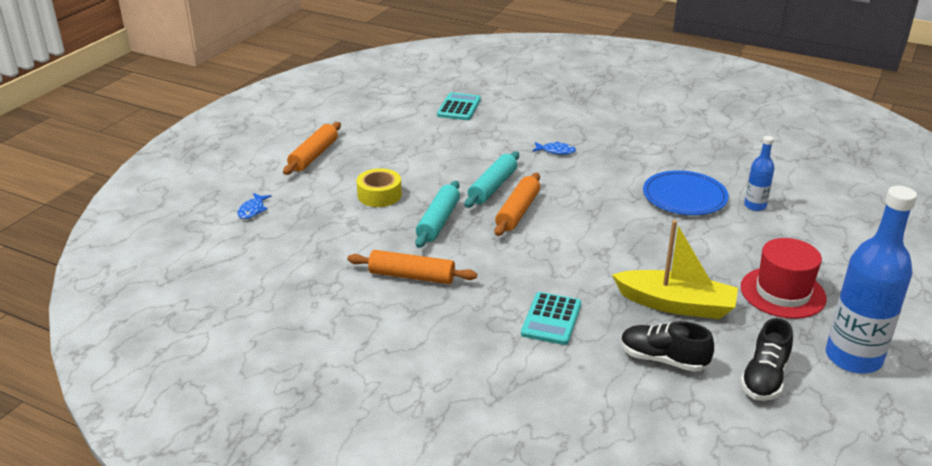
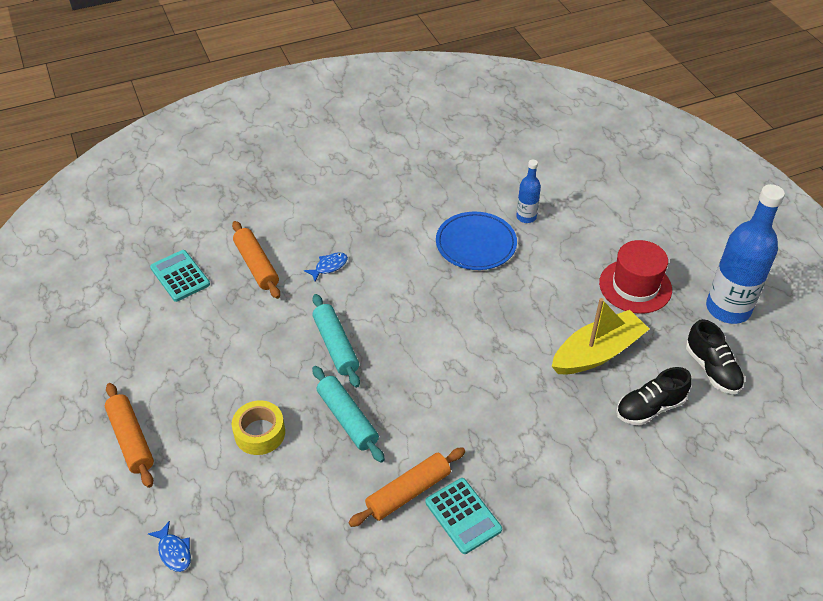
camera: 50 degrees left, 15 degrees up
orange rolling pin [495,173,540,236] -> orange rolling pin moved to [232,221,280,299]
turquoise calculator [521,292,581,345] -> turquoise calculator moved to [425,478,502,554]

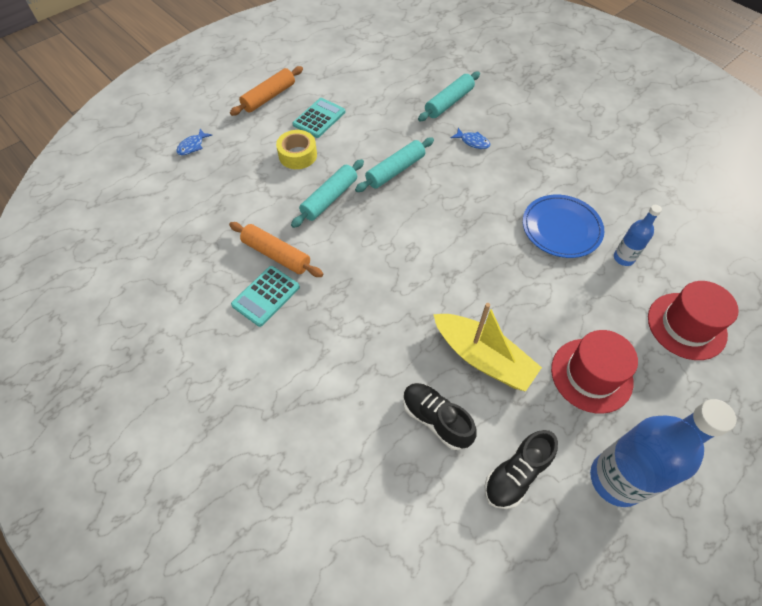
camera: 70 degrees right, 10 degrees up
turquoise calculator [150,250,210,302] -> turquoise calculator moved to [293,98,345,138]
orange rolling pin [232,221,280,299] -> turquoise rolling pin [418,72,480,121]
none -> red hat [648,281,739,360]

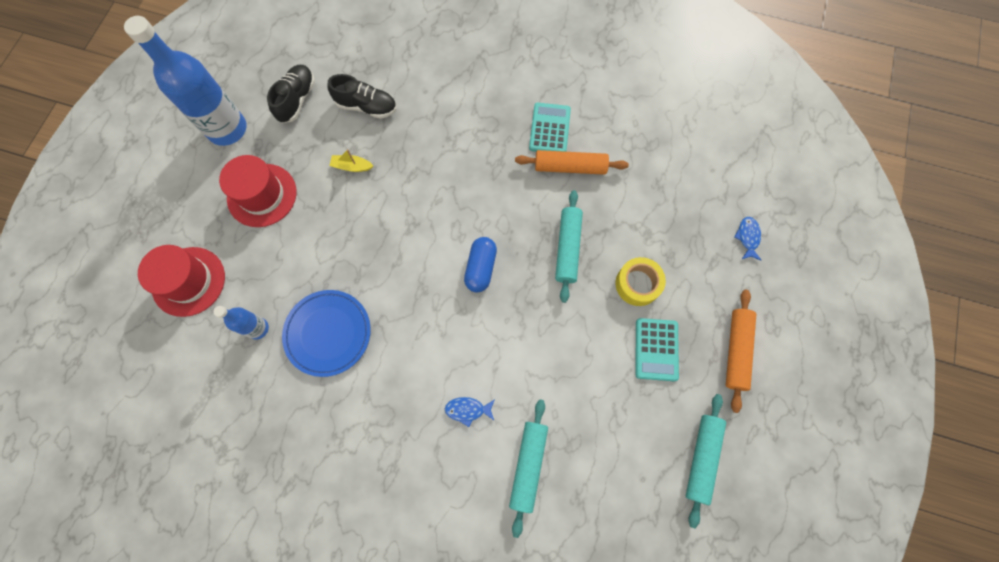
camera: 150 degrees right, 15 degrees up
turquoise rolling pin [355,138,434,192] -> turquoise rolling pin moved to [686,394,726,528]
yellow boat [433,303,542,392] -> yellow boat [329,149,373,172], size x0.44
none -> blue capsule [464,237,497,293]

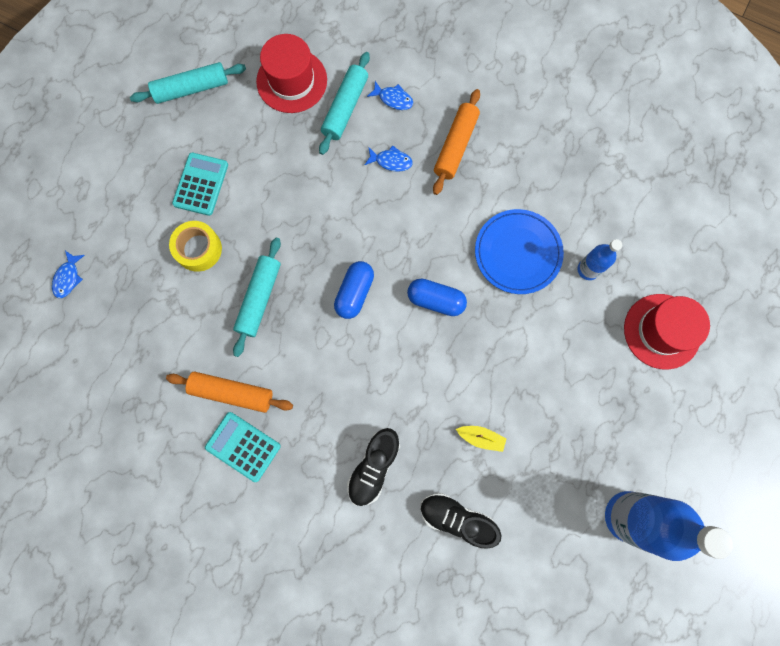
camera: 170 degrees left, 5 degrees up
red hat [219,155,296,227] -> red hat moved to [256,34,327,113]
black shoe [267,65,315,123] -> black shoe moved to [347,428,400,506]
turquoise calculator [529,103,571,152] -> turquoise calculator turned 105 degrees clockwise [205,412,281,482]
turquoise rolling pin [686,394,726,528] -> turquoise rolling pin turned 45 degrees clockwise [130,62,246,104]
orange rolling pin [726,290,756,413] -> orange rolling pin moved to [433,89,480,195]
none -> blue fish [367,81,413,110]
none -> blue capsule [407,279,467,316]

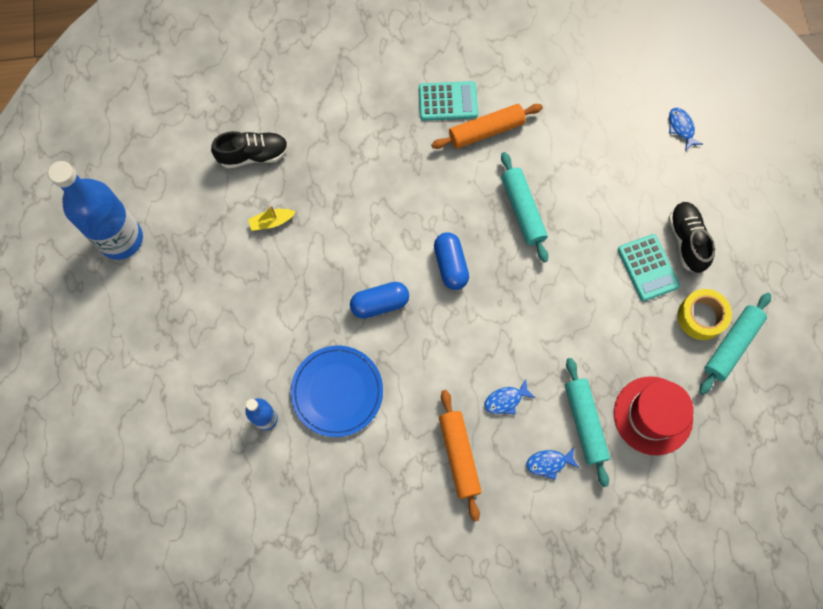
camera: 145 degrees right, 5 degrees down
yellow tape [169,221,222,272] -> yellow tape moved to [678,289,732,340]
black shoe [347,428,400,506] -> black shoe moved to [668,202,715,273]
red hat [624,294,710,370] -> none

